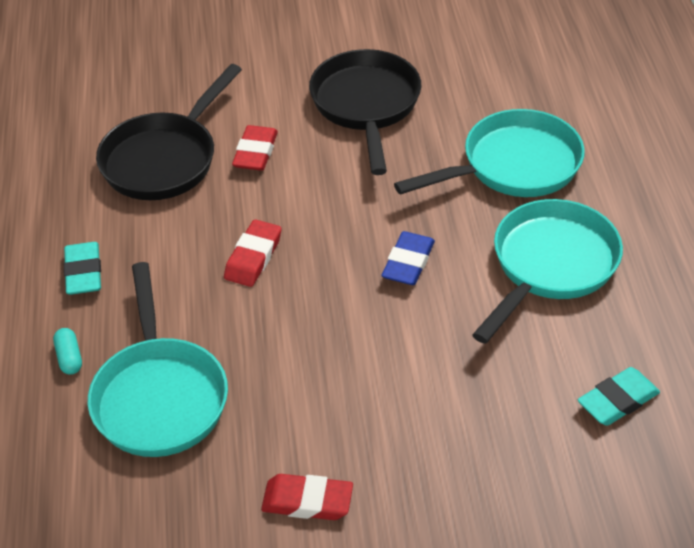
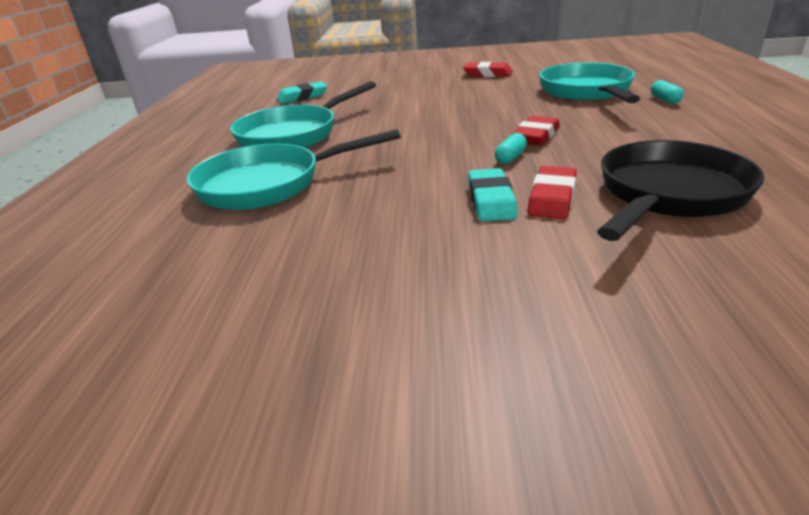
camera: 170 degrees left, 15 degrees down
turquoise eraser [64,242,101,295] -> turquoise eraser moved to [468,168,518,222]
black pan [309,49,421,175] -> none
blue eraser [382,231,435,285] -> none
none -> turquoise capsule [495,133,527,164]

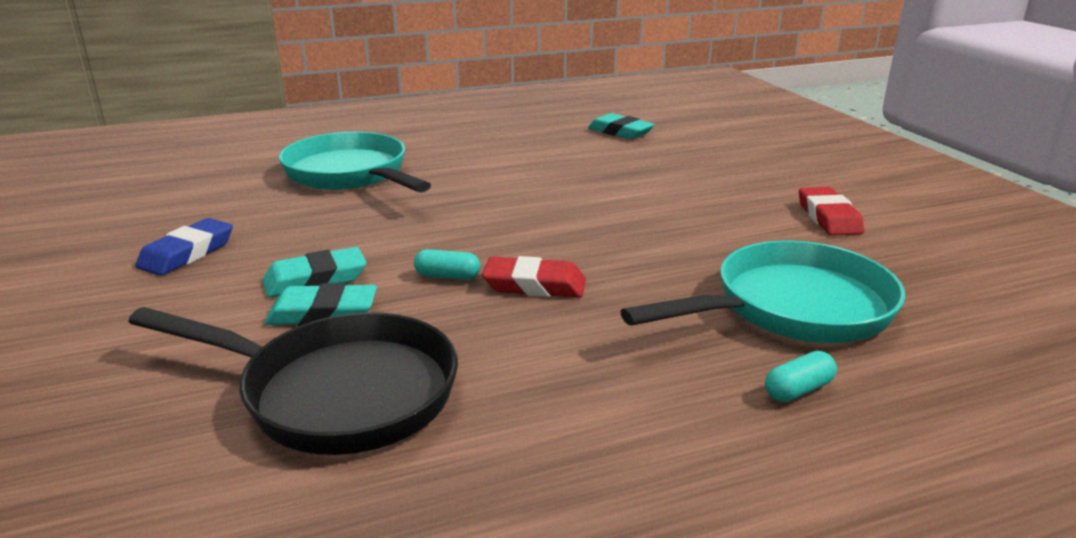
camera: 65 degrees right, 5 degrees down
turquoise pan [230,81,376,148] -> none
red eraser [527,166,577,220] -> turquoise eraser [264,283,377,326]
none -> blue eraser [135,218,233,276]

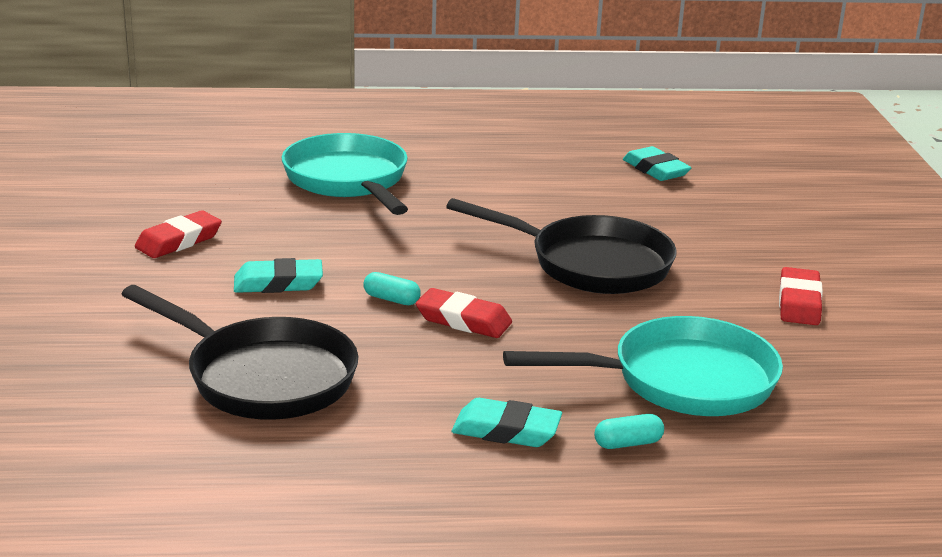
camera: 15 degrees right, 0 degrees up
blue eraser [135,218,233,276] -> red eraser [135,210,222,258]
turquoise eraser [264,283,377,326] -> turquoise eraser moved to [451,398,562,447]
none -> black pan [446,198,677,294]

